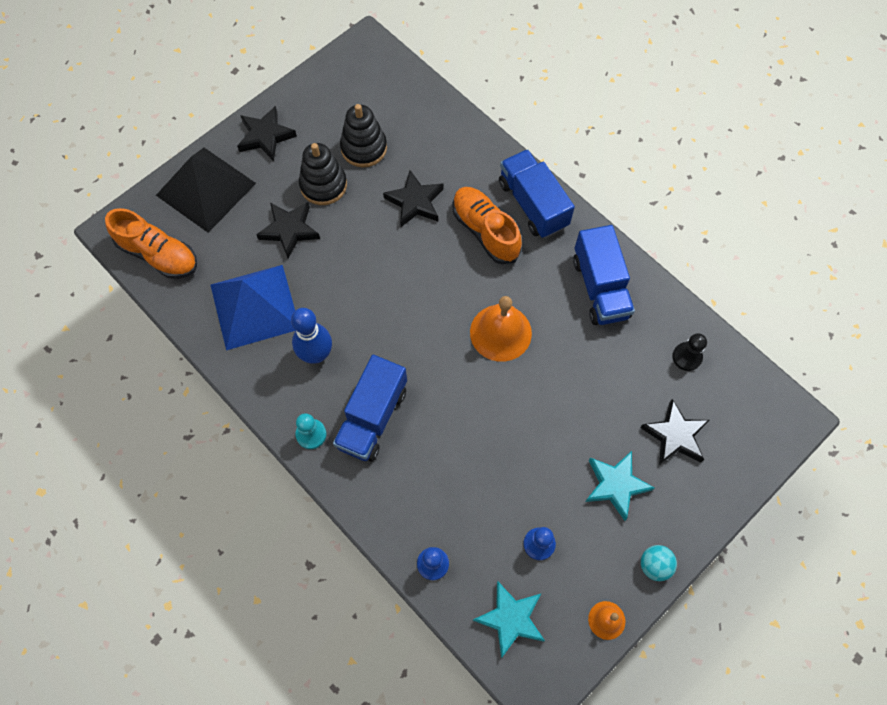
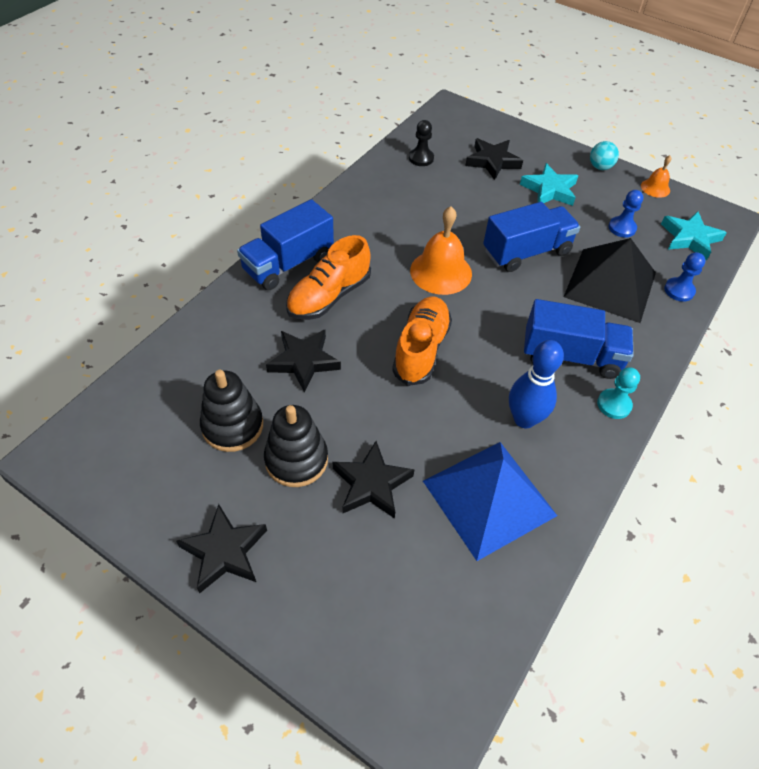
camera: 105 degrees left, 15 degrees down
orange shoe [105,208,197,279] -> orange shoe moved to [392,296,452,386]
black pyramid [156,148,256,233] -> black pyramid moved to [564,238,656,323]
blue truck [573,225,635,325] -> blue truck moved to [483,202,580,272]

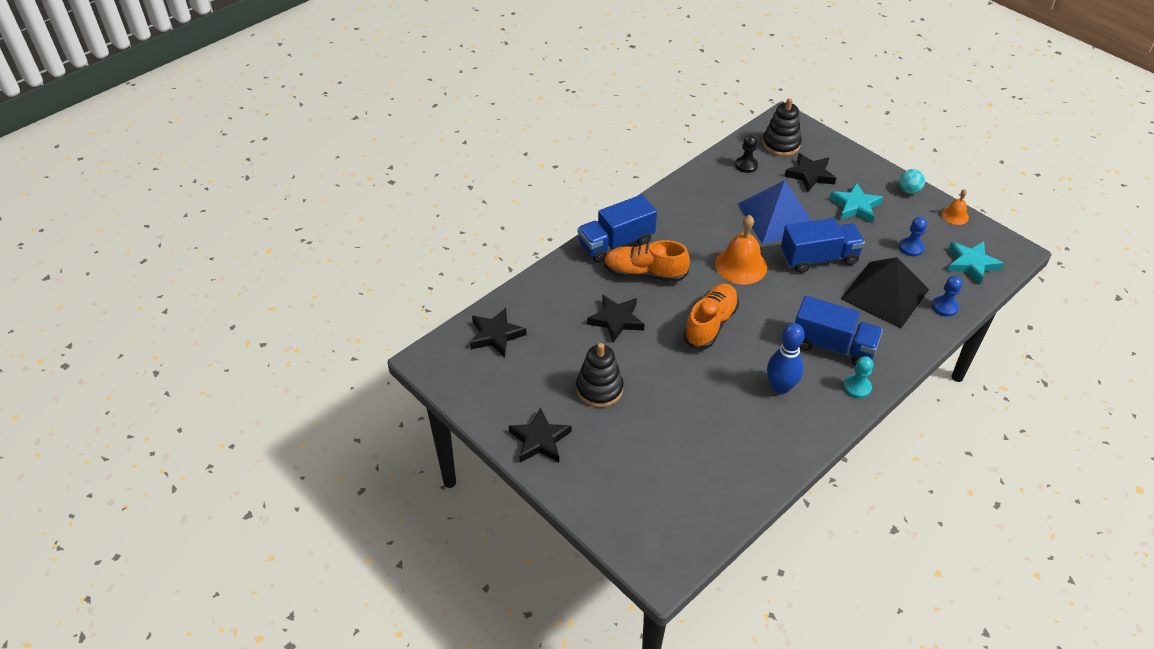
camera: 15 degrees right, 5 degrees down
black stacking toy [200,370,263,452] -> black stacking toy moved to [763,98,802,156]
orange shoe [286,235,371,320] -> orange shoe turned 45 degrees clockwise [604,240,690,282]
black star [333,441,415,519] -> black star moved to [470,308,527,357]
blue pyramid [423,442,557,561] -> blue pyramid moved to [738,180,812,244]

